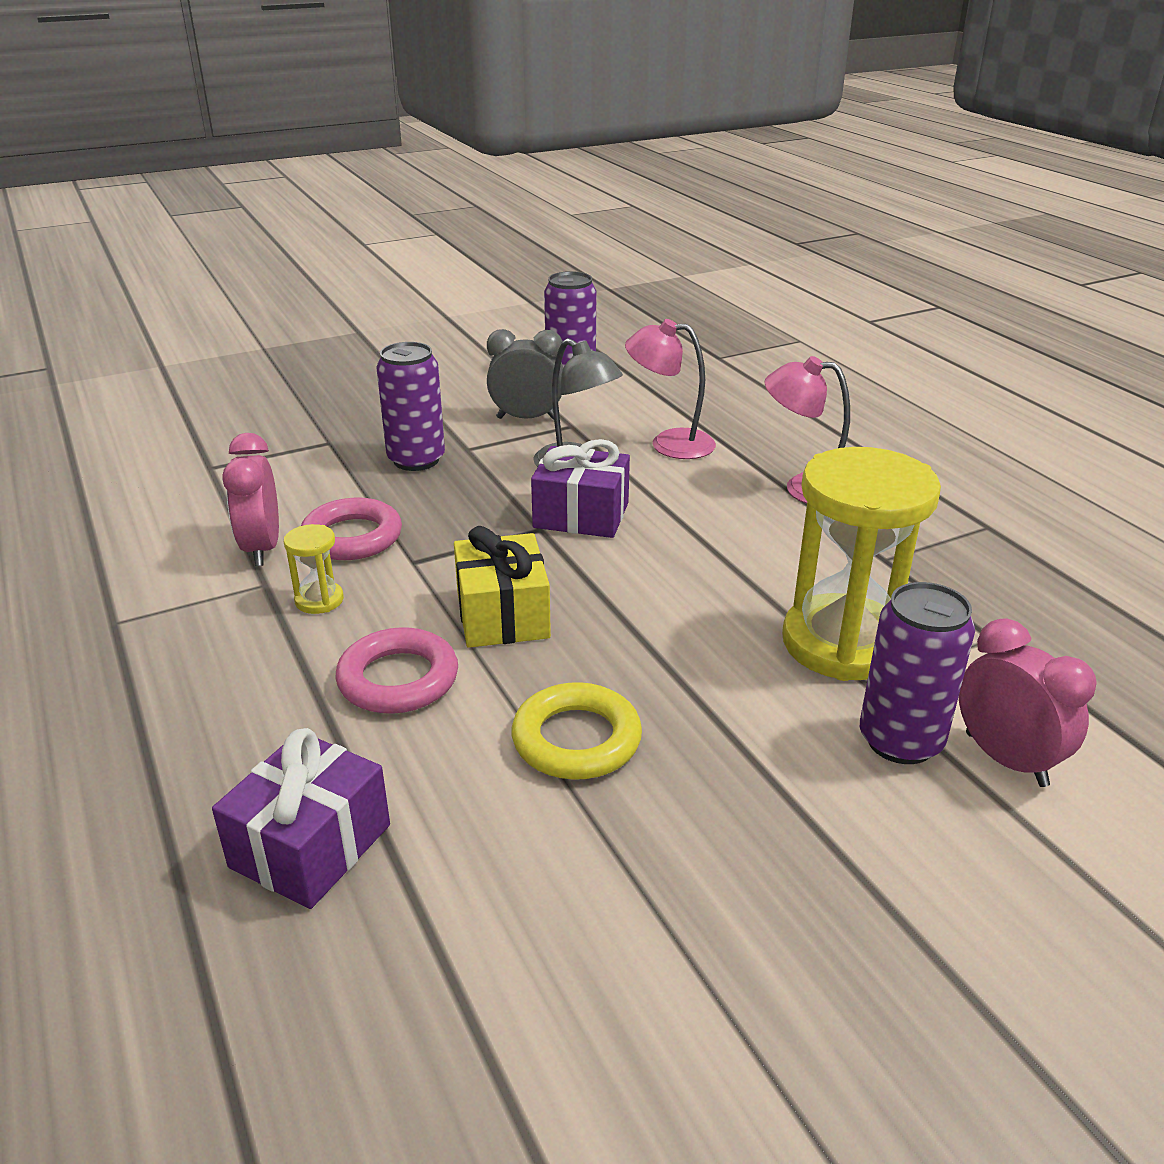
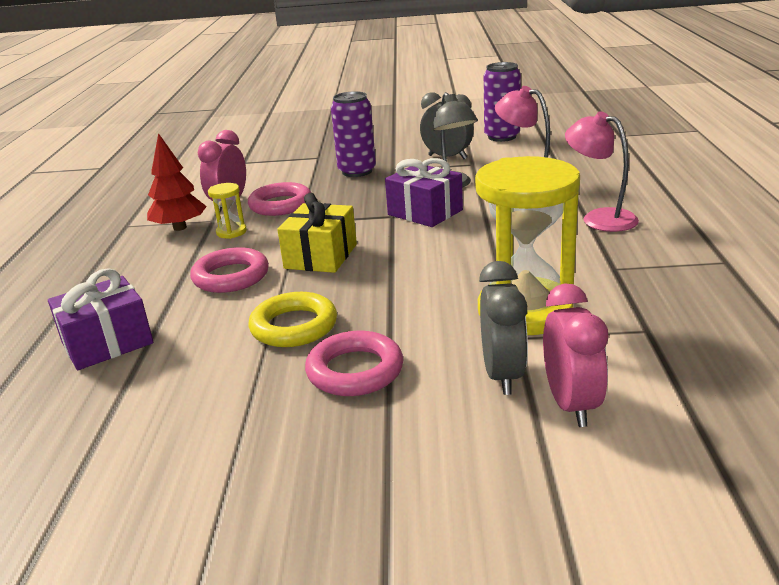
camera: 30 degrees right, 5 degrees down
purple can [860,582,975,764] -> grey clock [479,261,528,395]
none -> red tree [147,133,207,231]
none -> pink ring [305,331,403,396]

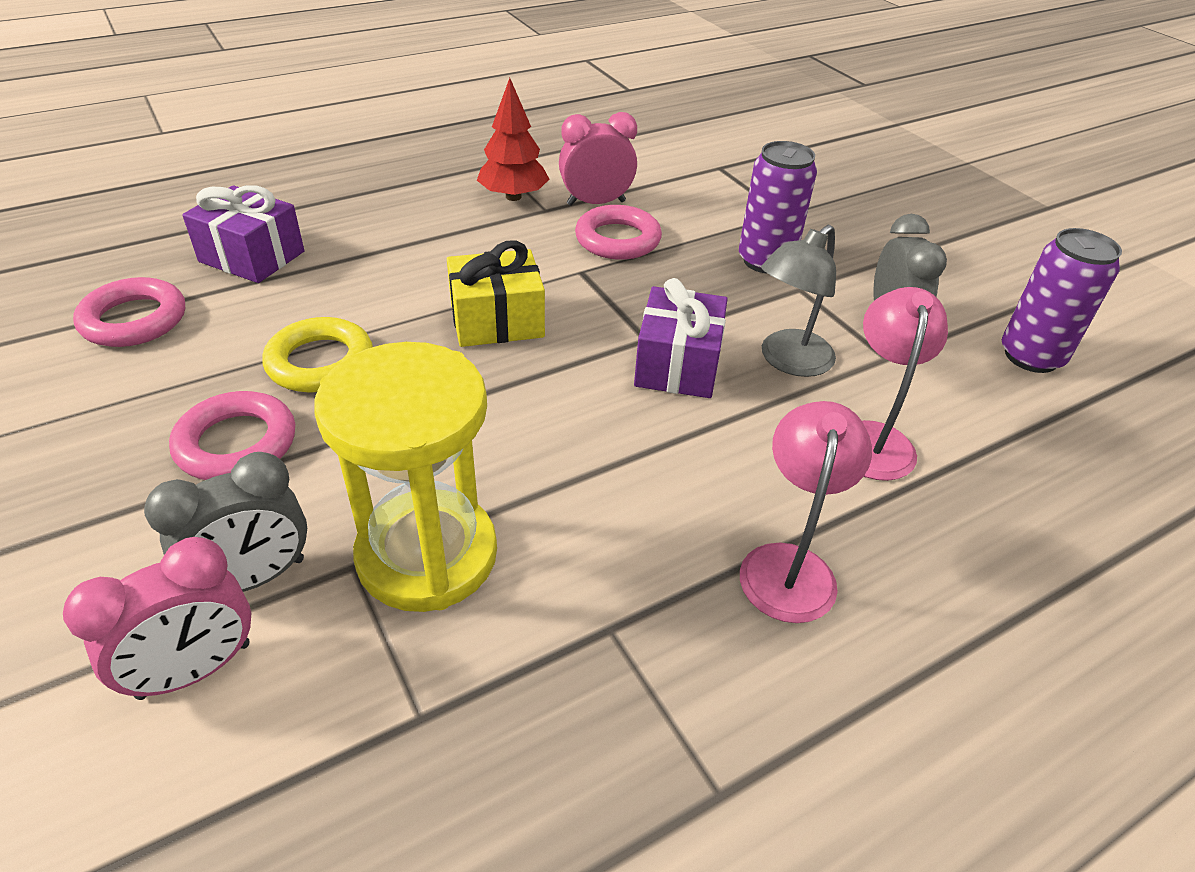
camera: 55 degrees right, 15 degrees up
pink ring [190,247,269,293] -> pink ring moved to [73,277,185,347]
yellow hourglass [208,183,247,239] -> none

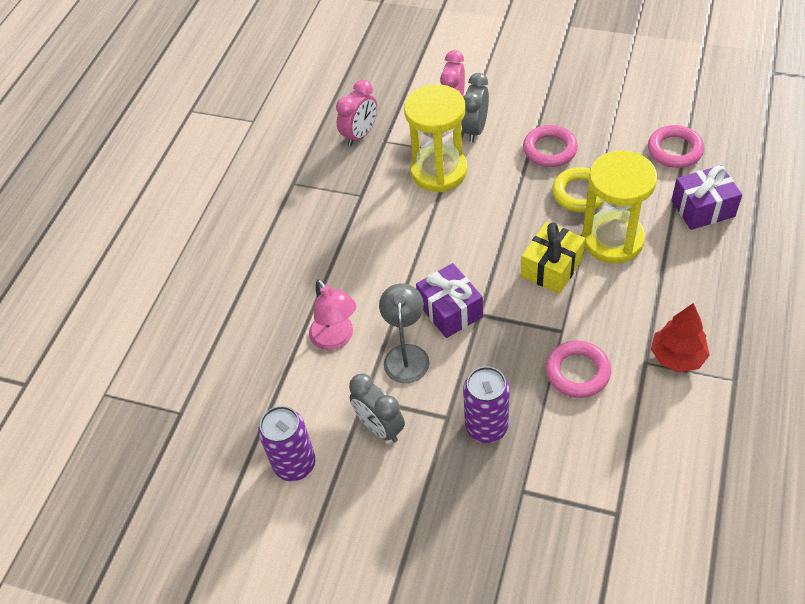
camera: 145 degrees right, 10 degrees up
pink clock [559,112,637,206] -> pink clock moved to [336,80,377,146]
pink lamp [740,401,872,623] -> none
none -> yellow hourglass [582,150,657,263]

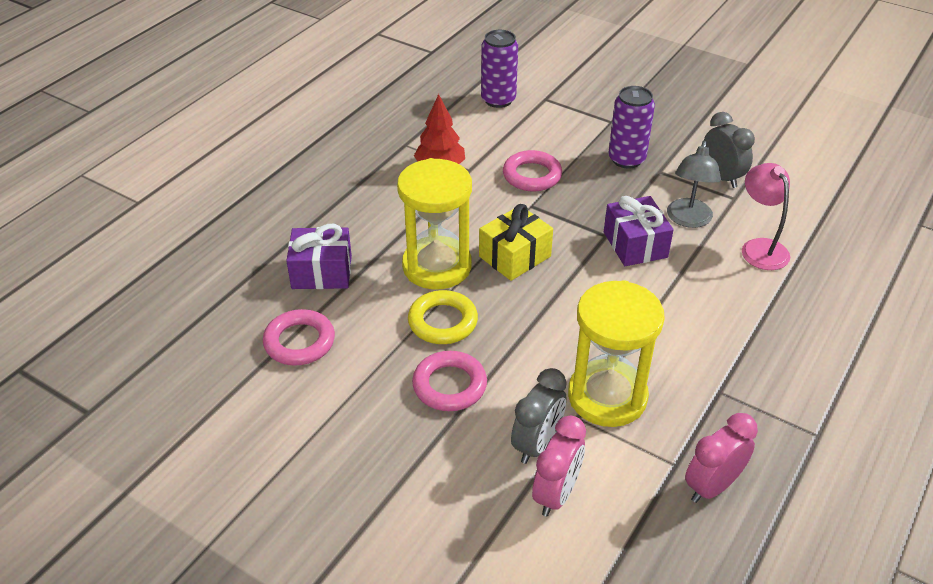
camera: 170 degrees left, 10 degrees down
purple can [258,406,315,481] -> purple can moved to [481,30,518,108]

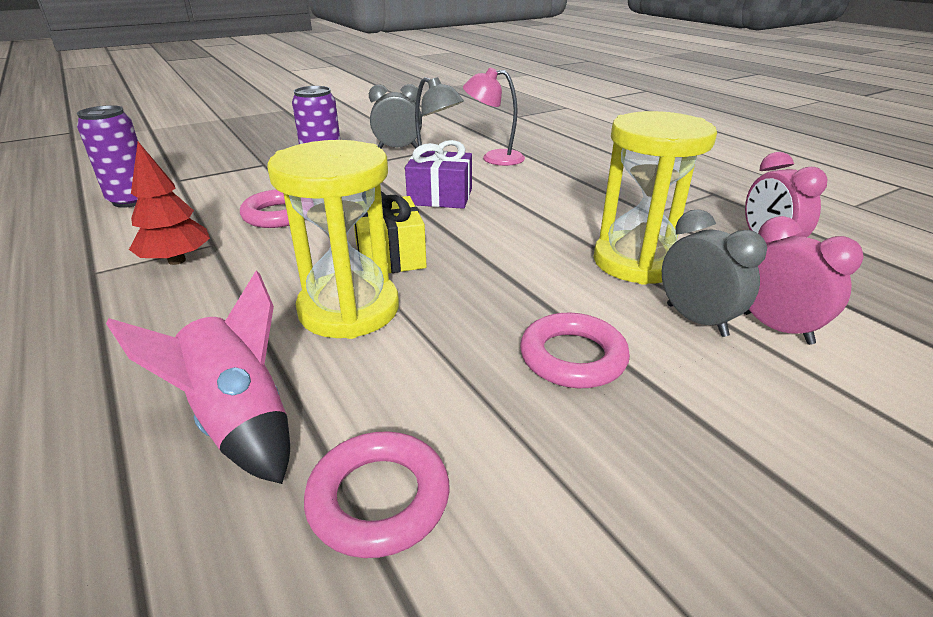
camera: 65 degrees left, 10 degrees down
purple gift [286,224,352,289] -> pink rocket [106,271,290,484]
yellow ring [408,290,478,344] -> none

